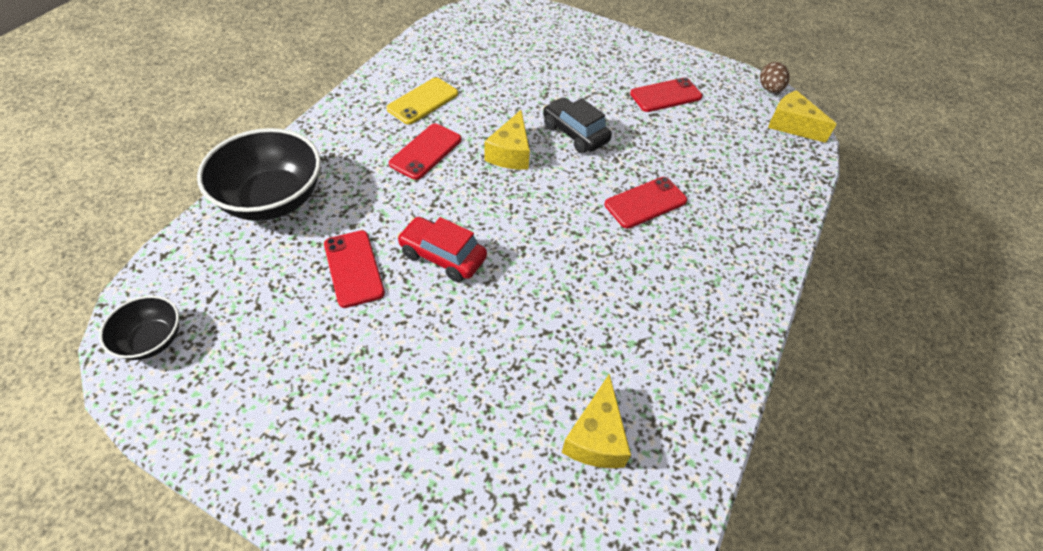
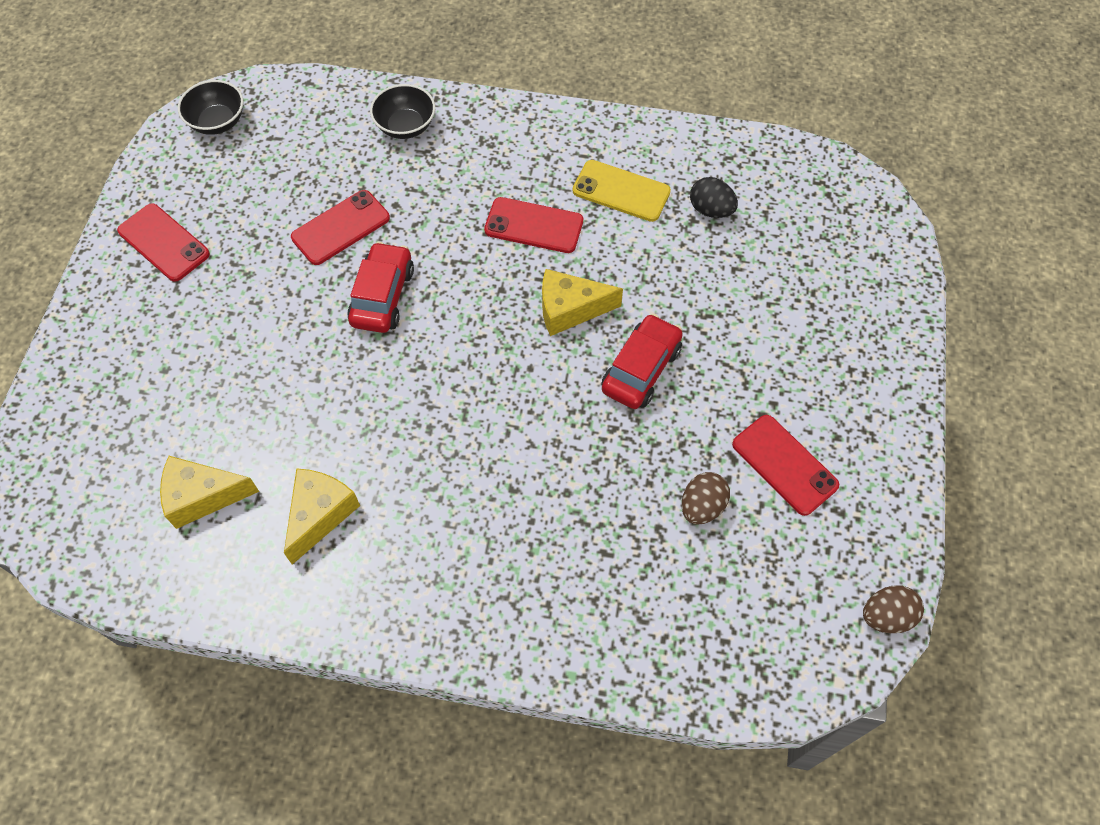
camera: 75 degrees right, 10 degrees up
black bowl [197,128,321,221] -> black bowl [370,84,435,139], size x0.53
black car [543,97,612,153] -> red car [601,313,683,409]
red phone [604,177,687,228] -> red phone moved to [117,204,210,282]
yellow cheese [768,90,837,143] -> yellow cheese moved to [284,468,360,565]
none -> brown egg [682,472,730,525]
none -> black egg [690,177,738,218]

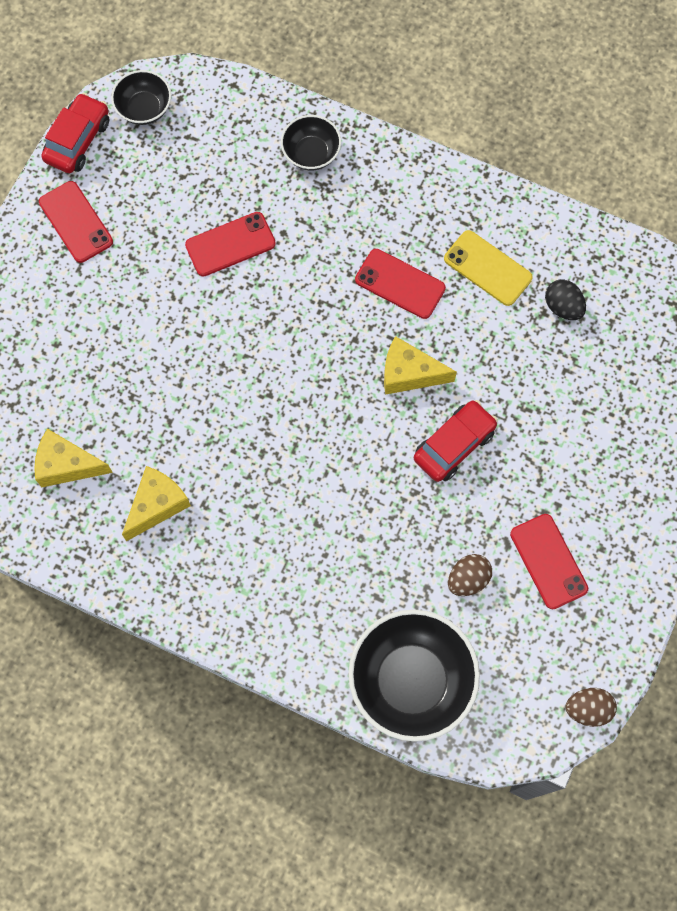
camera: 15 degrees right, 10 degrees up
red car [347,242,414,333] -> red car moved to [41,93,109,173]
none -> black bowl [348,609,480,742]

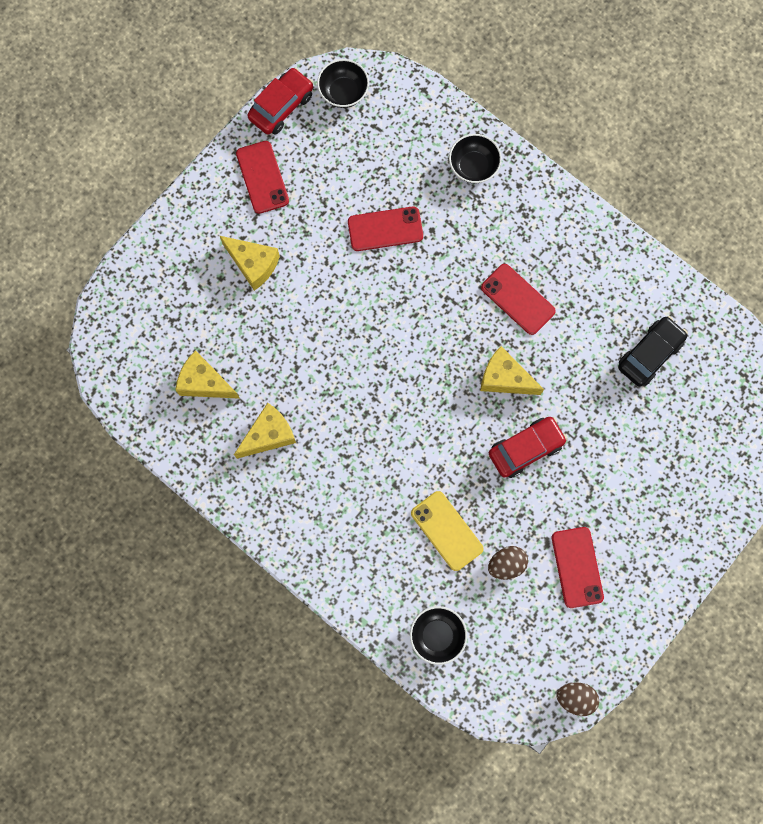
camera: 15 degrees right, 5 degrees up
black bowl [348,609,480,742] -> black bowl [410,606,467,665], size x0.53
yellow phone [444,230,533,306] -> yellow phone moved to [411,491,484,571]
black egg [545,279,586,320] -> black car [618,316,688,387]
none -> yellow cheese [220,236,280,291]

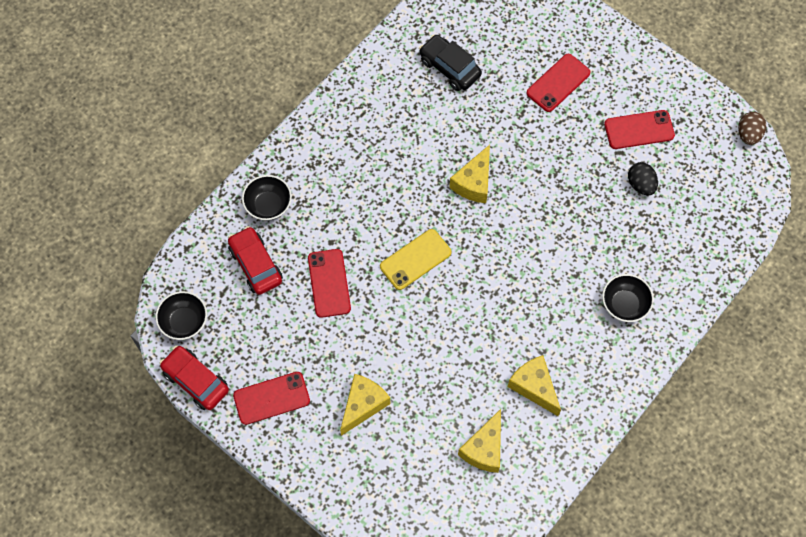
camera: 90 degrees left, 10 degrees down
black bowl [410,606,467,665] -> black bowl moved to [602,274,654,322]
yellow phone [411,491,484,571] -> yellow phone moved to [380,229,452,290]
red phone [481,264,556,335] -> red phone moved to [526,54,591,112]
brown egg [488,546,528,580] -> black egg [628,162,658,195]
red car [489,417,568,478] -> red car moved to [228,226,283,295]

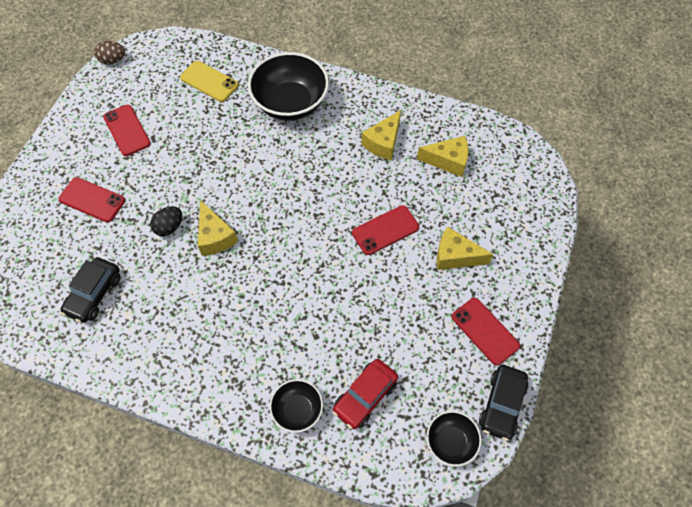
camera: 110 degrees left, 5 degrees down
red car [159,345,229,410] -> black car [479,365,529,441]
red phone [308,249,351,318] -> red phone moved to [352,205,419,255]
yellow phone [380,229,452,290] -> yellow phone moved to [180,61,239,102]
yellow cheese [449,145,490,203] -> yellow cheese turned 60 degrees clockwise [198,200,238,256]
black bowl [602,274,654,322] -> black bowl [248,52,329,121], size x1.88
black egg [628,162,658,195] -> black egg moved to [150,206,182,236]

